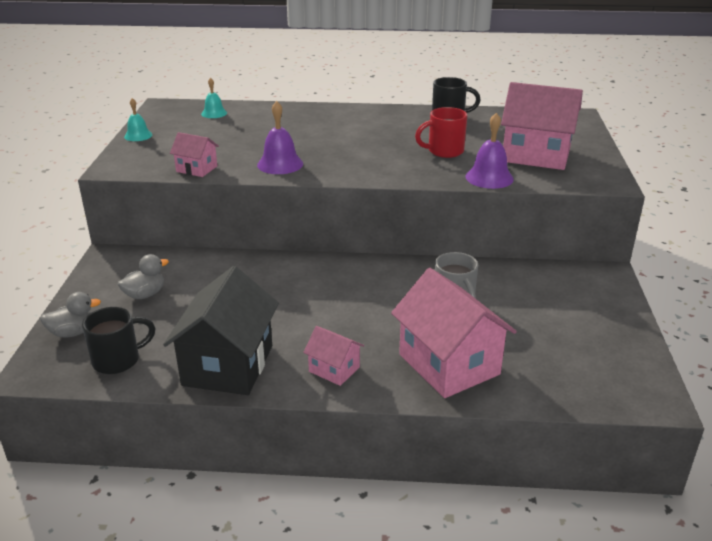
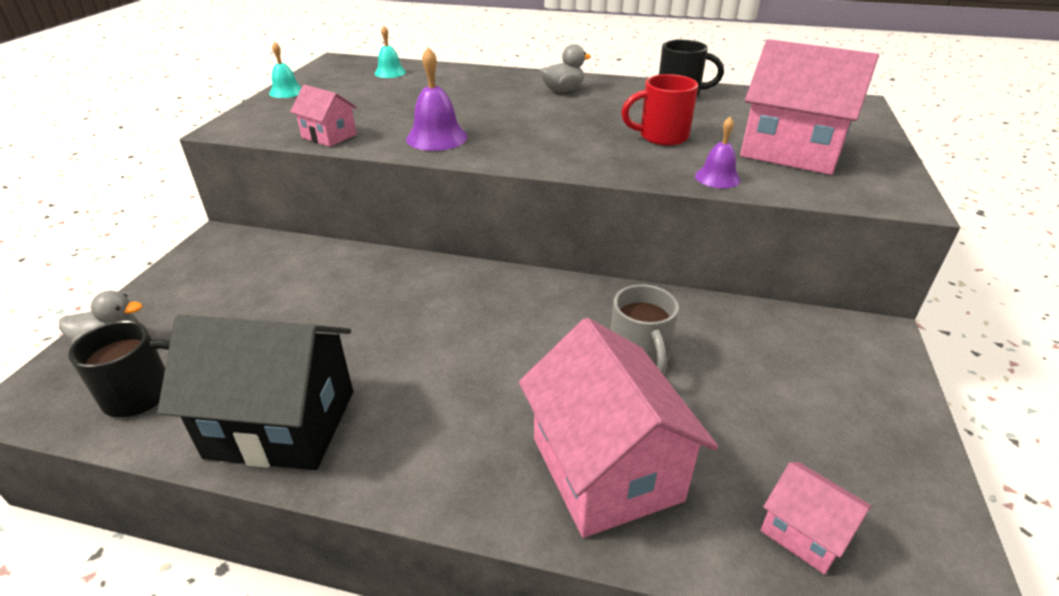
camera: 10 degrees right, 5 degrees up
grey duck [118,254,169,299] -> grey duck moved to [540,44,591,92]
black house [163,266,279,395] -> black house turned 75 degrees clockwise [157,315,353,470]
pink house [303,326,364,386] -> pink house moved to [760,462,871,575]
purple bell [466,113,514,189] -> purple bell [695,117,740,188], size x0.64

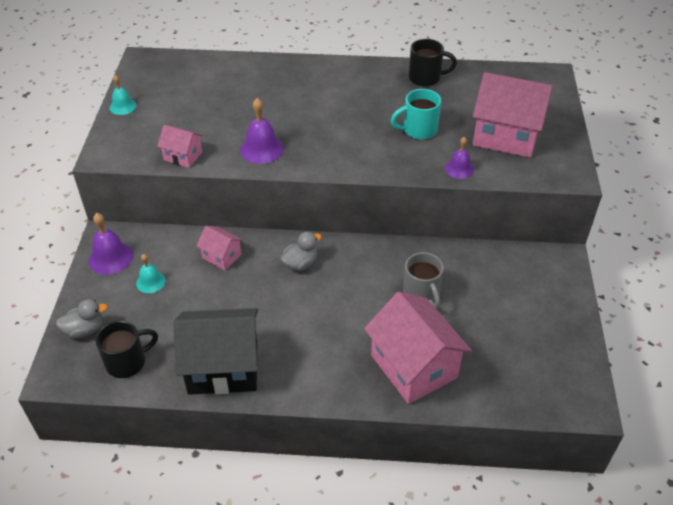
camera: 10 degrees left, 10 degrees up
turquoise bell [375,26,406,78] -> turquoise bell moved to [136,254,166,293]
grey duck [540,44,591,92] -> grey duck moved to [281,232,322,271]
red mug [621,74,698,146] -> turquoise mug [391,89,441,140]
pink house [760,462,871,575] -> pink house moved to [196,226,243,270]
none -> purple bell [88,213,133,275]

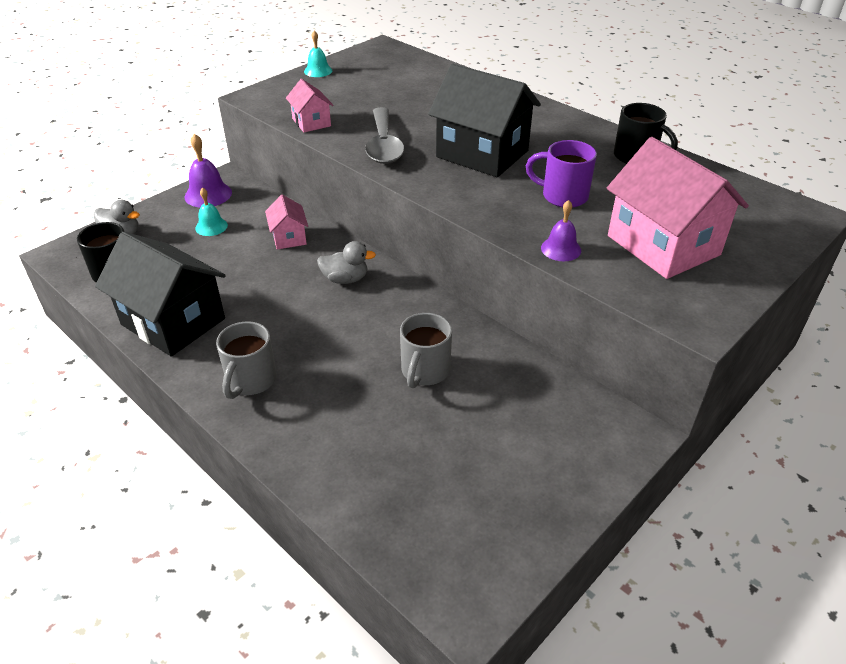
camera: 40 degrees right, 5 degrees down
purple bell [240,98,284,164] -> grey spoon [365,107,404,164]
pink house [364,292,472,404] -> none
turquoise mug [391,89,441,140] -> purple mug [526,140,597,208]
none -> grey mug [216,321,277,399]
none -> black house [428,63,541,177]

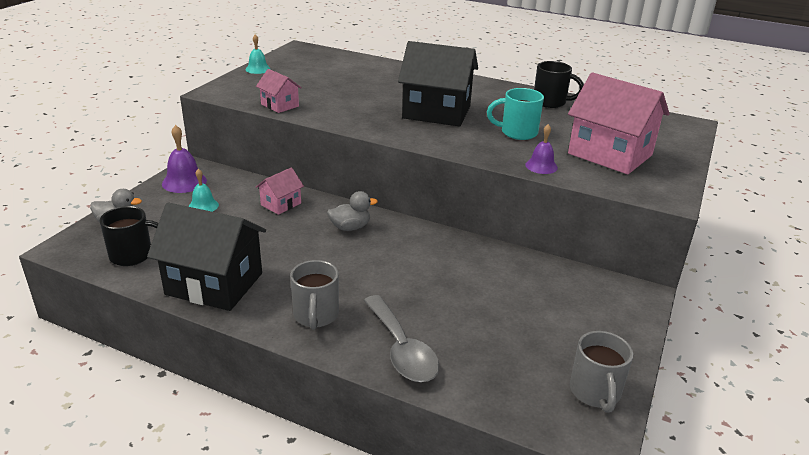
camera: 20 degrees left, 10 degrees down
pink house [265,194,308,249] -> pink house turned 75 degrees clockwise [256,167,304,215]
grey spoon [365,107,404,164] -> grey spoon moved to [364,295,440,382]
grey mug [400,313,452,388] -> grey mug moved to [570,331,633,413]
purple mug [526,140,597,208] -> turquoise mug [487,88,544,140]

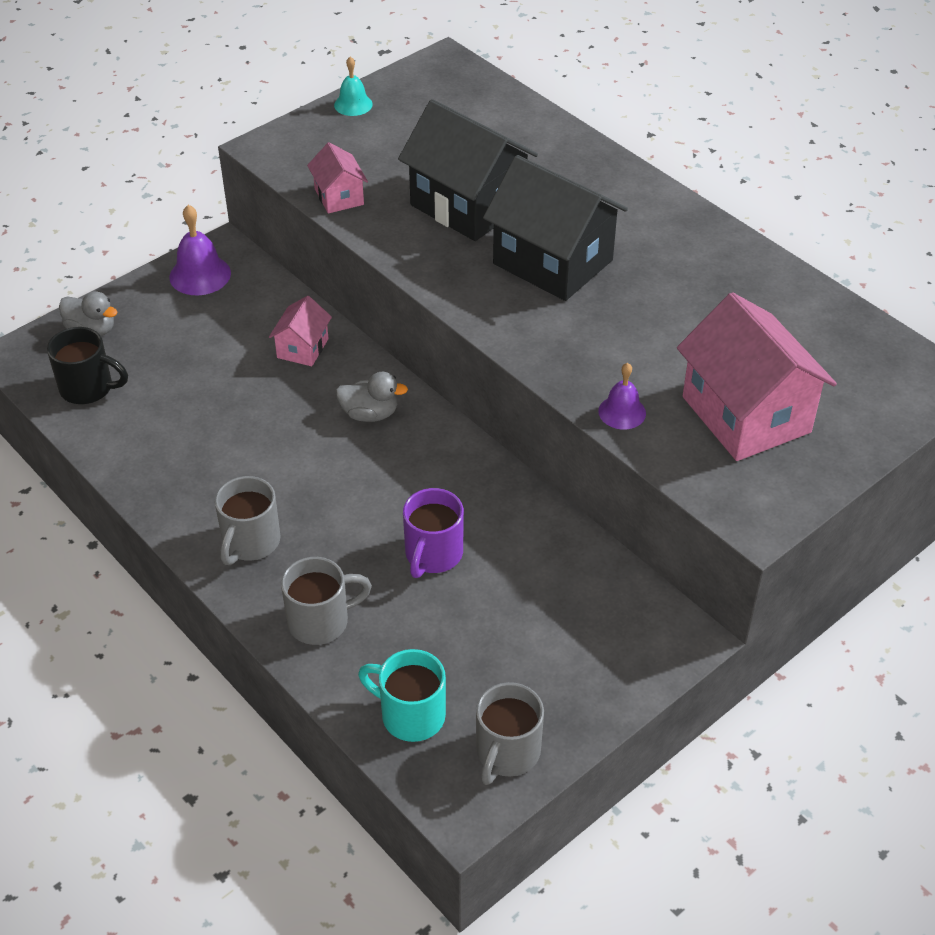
camera: 25 degrees right, 15 degrees up
black house [147,202,266,311] -> black house moved to [398,99,538,241]
turquoise bell [189,169,219,212] -> none
pink house [256,167,304,215] -> pink house turned 45 degrees counterclockwise [269,296,332,366]
grey spoon [364,295,440,382] -> grey mug [281,557,372,645]
turquoise mug [487,88,544,140] -> turquoise mug moved to [358,649,446,742]
black mug [534,61,584,108] -> none
none -> purple mug [403,488,464,578]

